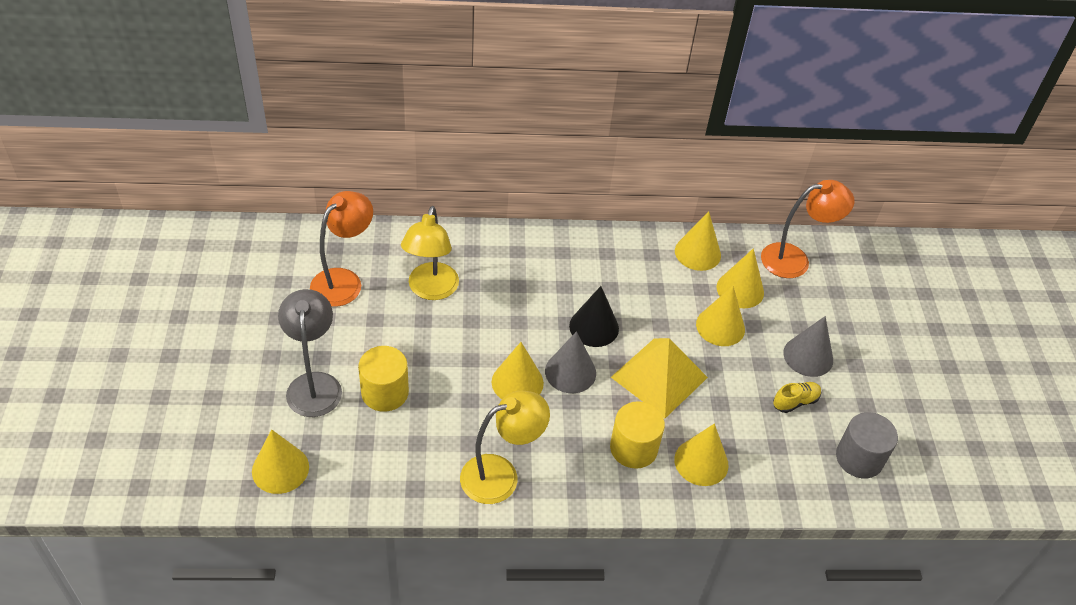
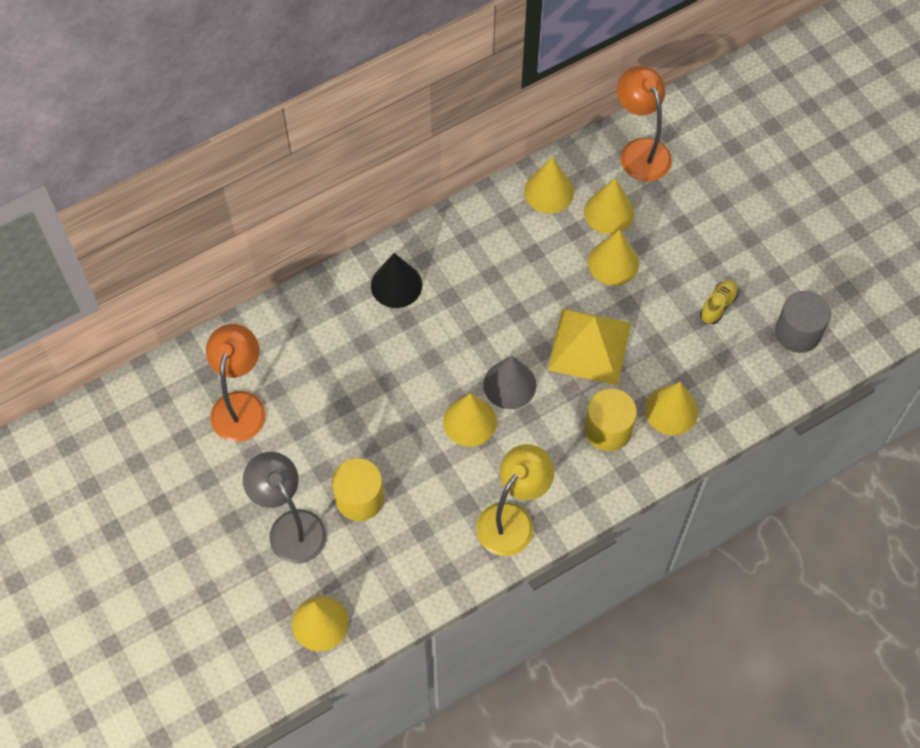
camera: 25 degrees left, 15 degrees up
yellow lamp [401,206,459,300] -> none
black cone [569,286,619,347] -> black cone moved to [371,253,422,308]
orange lamp [761,180,855,278] -> orange lamp turned 75 degrees counterclockwise [617,66,672,181]
grey cone [783,316,833,377] -> none

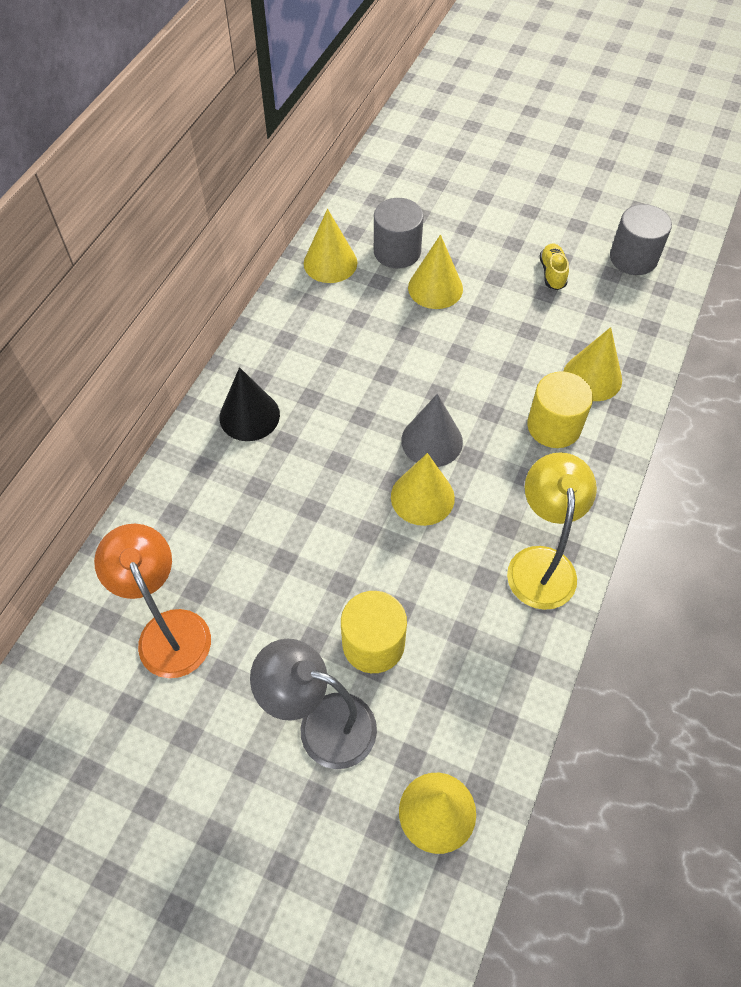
camera: 35 degrees left, 5 degrees down
yellow pyramid [548,308,631,385] -> none
yellow cone [584,178,635,234] -> grey cylinder [374,198,423,268]
orange lamp [617,66,672,181] -> none

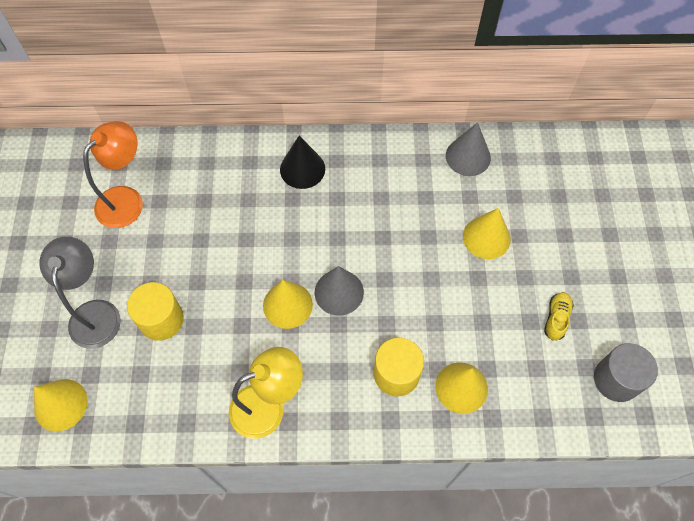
camera: 65 degrees right, 5 degrees up
yellow cone [304,209,357,283] -> grey cone [446,122,491,176]
grey cylinder [374,198,423,268] -> none
yellow shoe [540,243,569,290] -> yellow shoe turned 45 degrees counterclockwise [544,292,574,341]

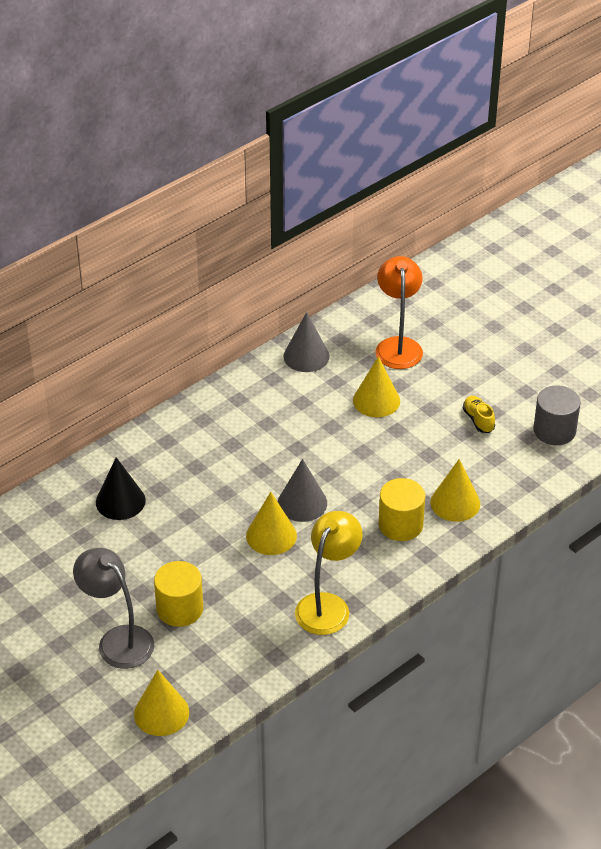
camera: 40 degrees left, 20 degrees down
orange lamp [83,121,143,228] -> orange lamp moved to [375,256,423,369]
black cone [280,136,325,189] -> black cone moved to [96,457,146,520]

